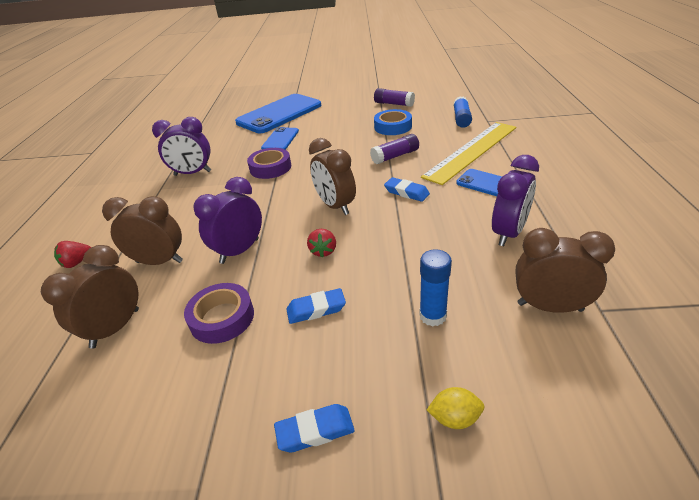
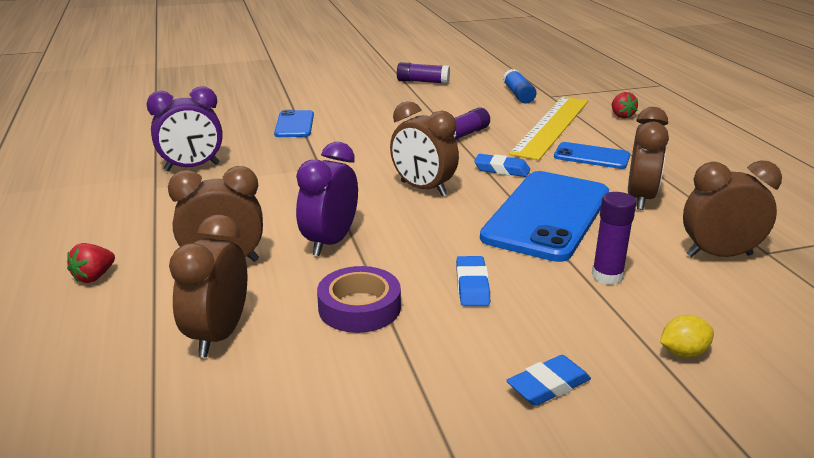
camera: 20 degrees left, 10 degrees down
blue phone [235,94,321,133] -> blue phone moved to [480,171,609,262]
purple tape [247,148,291,179] -> none
blue eraser [286,288,346,324] -> blue eraser turned 60 degrees counterclockwise [456,256,490,306]
red strawberry [307,229,336,258] -> red strawberry moved to [612,92,638,119]
blue tape [374,109,412,135] -> none
blue glue stick [419,249,452,326] -> purple glue stick [592,192,636,285]
purple clock [492,155,539,246] -> brown clock [628,107,669,210]

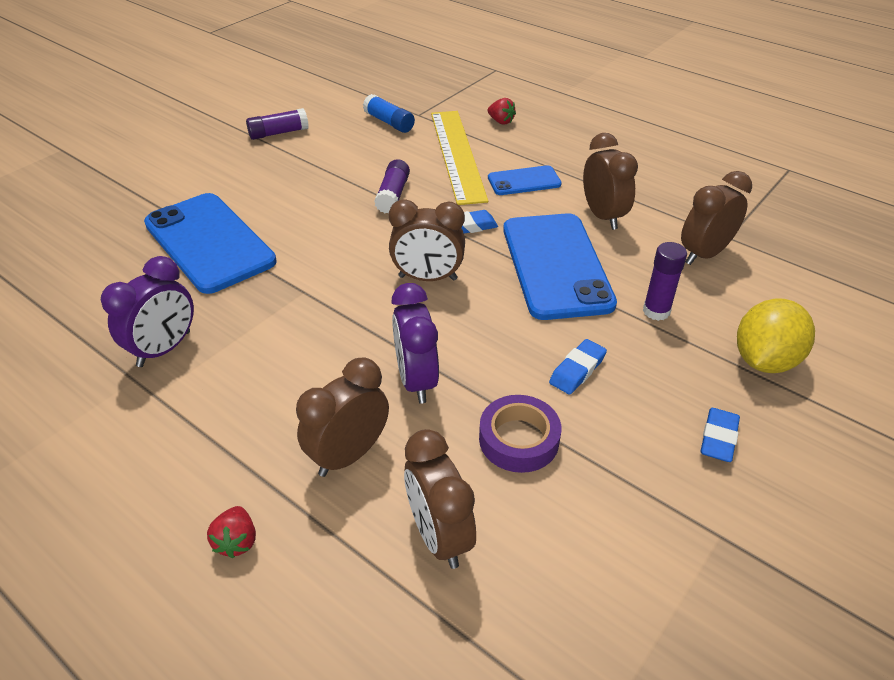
camera: 35 degrees left, 15 degrees up
blue phone [274,110,314,137] -> blue phone [144,193,277,294], size x1.96
blue eraser [456,256,490,306] -> blue eraser turned 75 degrees clockwise [549,339,607,395]
yellow lemon [660,315,714,358] -> yellow lemon [737,298,815,373], size x2.04

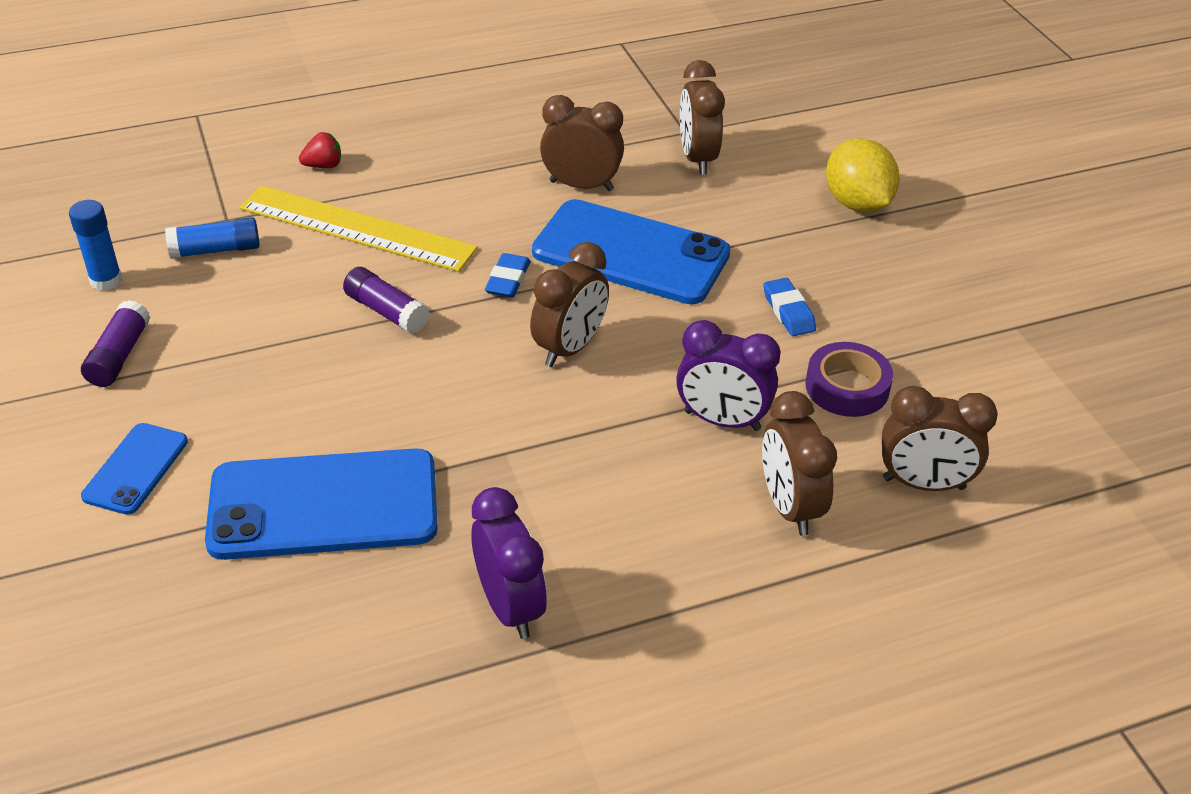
camera: 60 degrees left, 0 degrees up
red strawberry [207,506,256,558] -> none
blue phone [488,165,562,195] -> blue phone moved to [81,423,188,515]
purple glue stick [643,242,687,321] -> none
blue eraser [700,408,740,462] -> none
none -> blue glue stick [69,200,122,291]

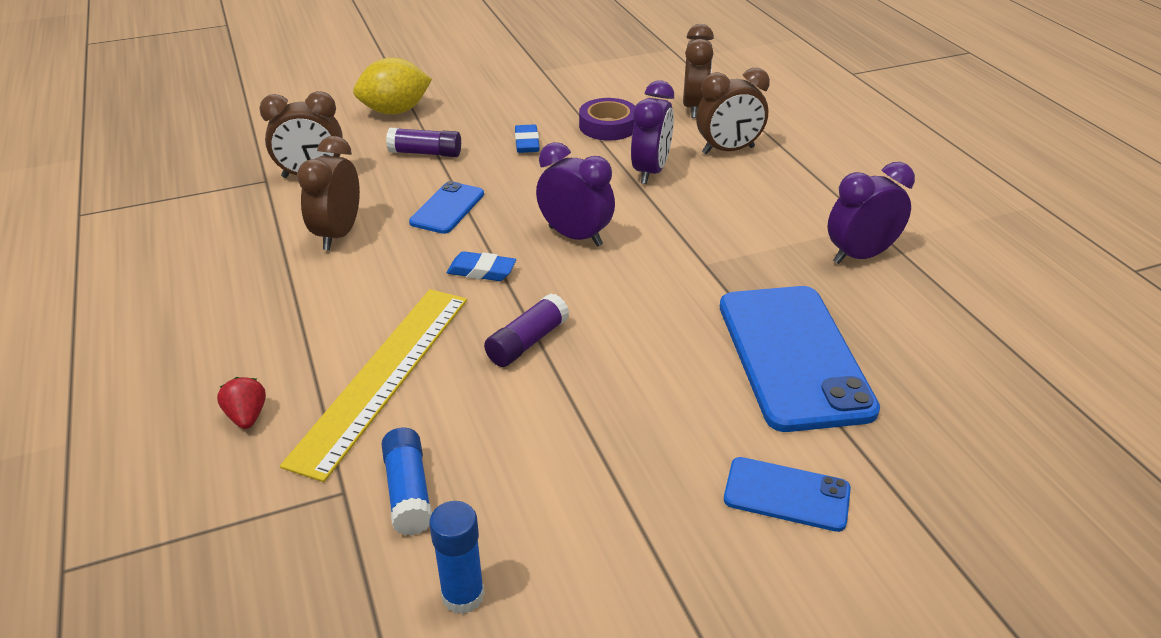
camera: 90 degrees left, 5 degrees down
purple glue stick [81,300,150,387] -> purple glue stick moved to [386,128,461,157]
brown clock [530,242,609,367] -> purple clock [536,142,615,247]
blue phone [532,199,731,304] -> blue phone [409,181,484,234], size x0.51
blue eraser [763,278,816,336] -> blue eraser turned 75 degrees counterclockwise [515,124,539,153]

